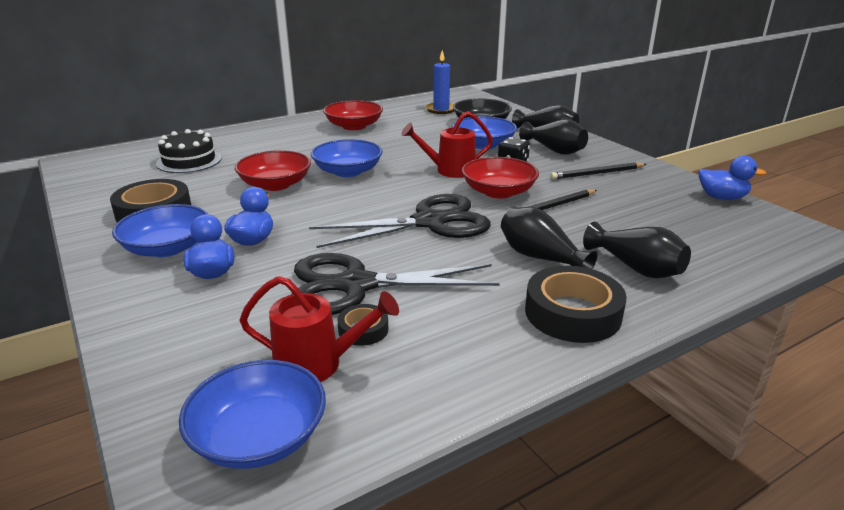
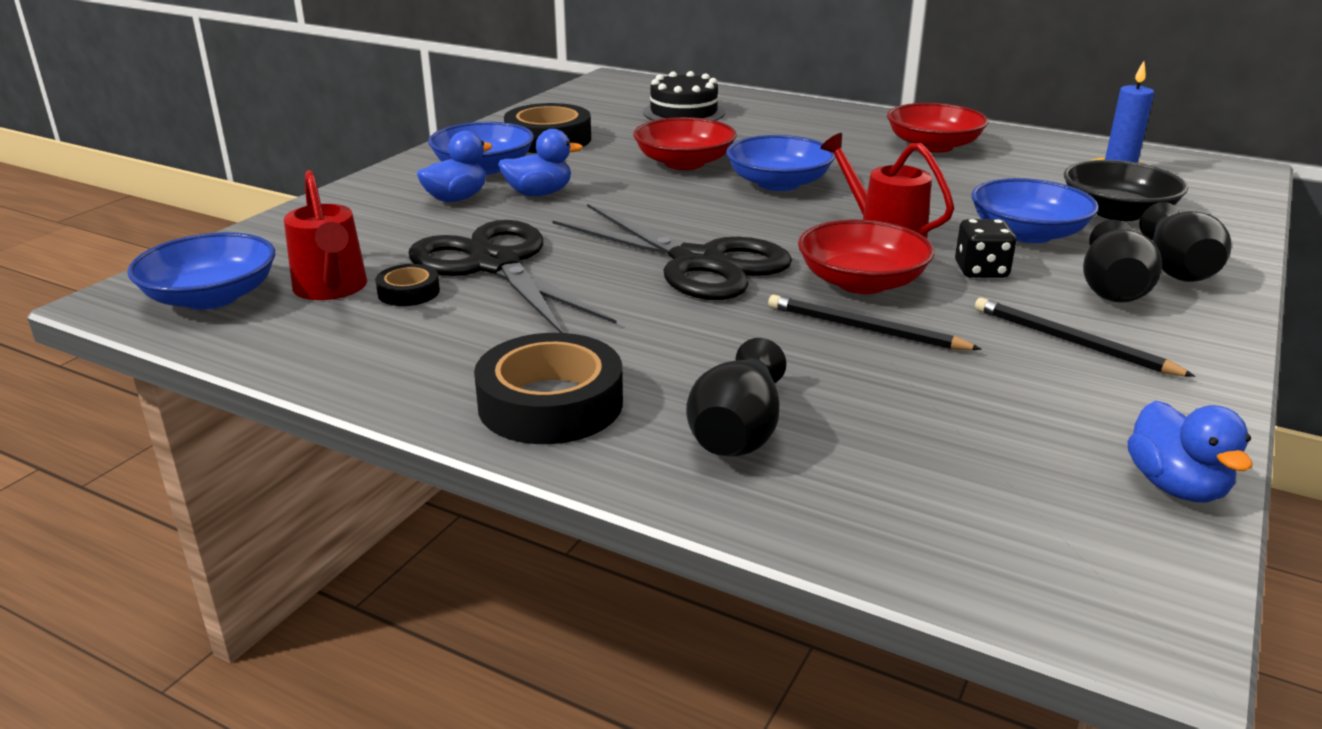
camera: 60 degrees right, 0 degrees up
black vase [501,207,598,269] -> none

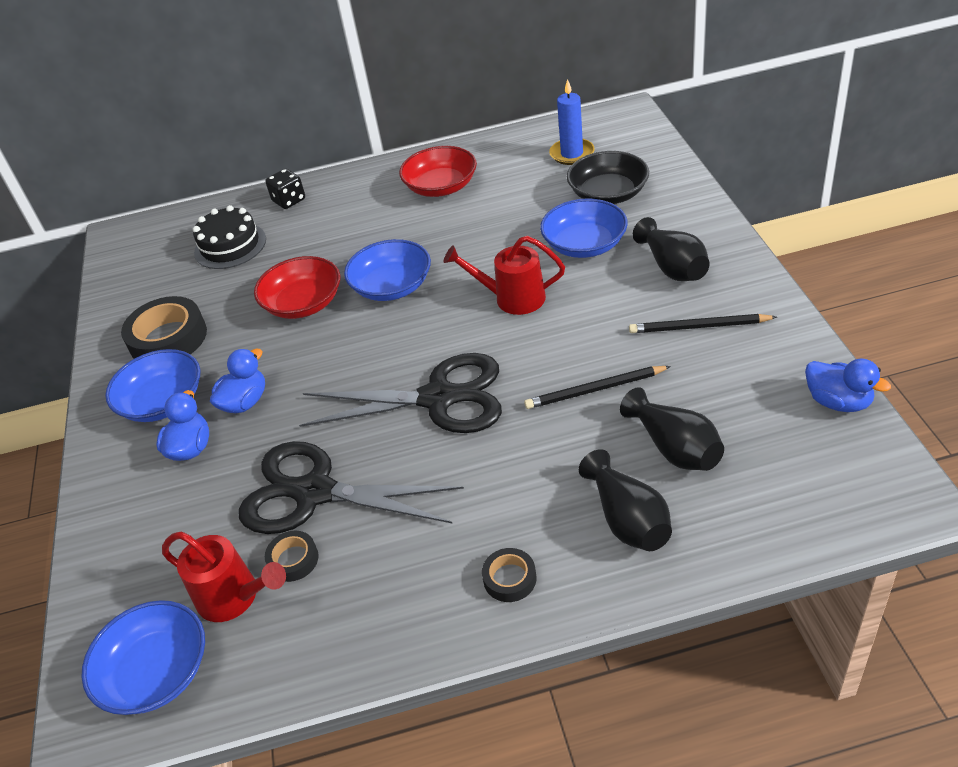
camera: 35 degrees left, 15 degrees up
black tape [474,333,623,444] -> black tape [482,548,536,602], size x0.51
red bowl [798,220,934,294] -> none
black dice [955,219,1016,278] -> black dice moved to [265,169,305,209]
black vase [1139,202,1231,282] -> black vase moved to [620,387,724,471]

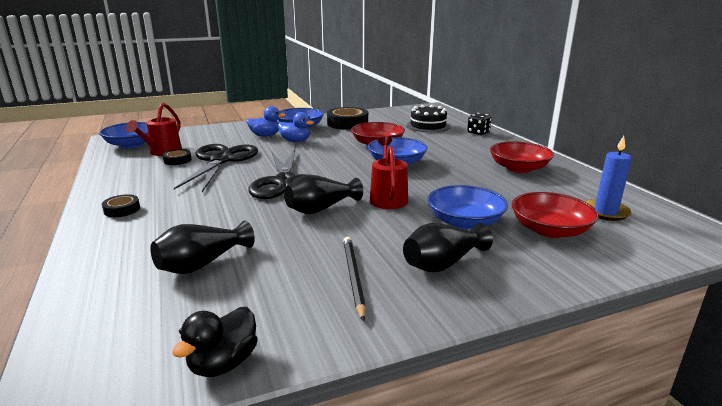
camera: 75 degrees right, 20 degrees down
black pencil [524,366,671,409] -> none
black bowl [567,151,649,204] -> red bowl [512,192,599,238]
black vase [579,449,672,551] -> black vase moved to [284,174,363,214]
blue duck [805,359,891,412] -> black duck [172,307,258,377]

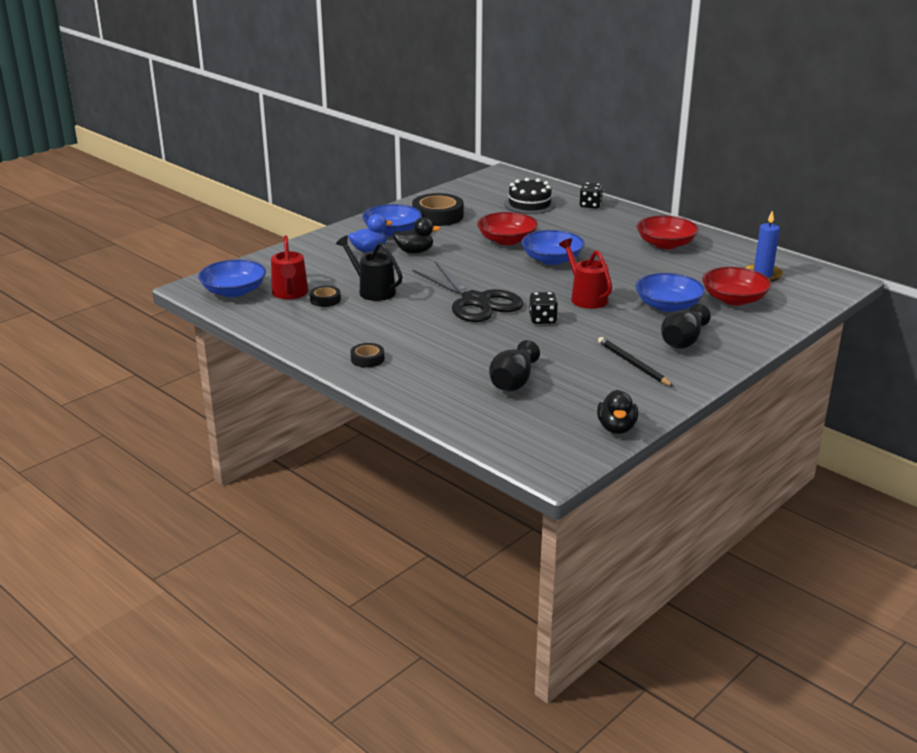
camera: 25 degrees left, 5 degrees up
black scissors [174,144,258,192] -> black watering can [336,235,403,301]
blue duck [278,112,314,142] -> black duck [393,217,441,253]
black vase [284,174,363,214] -> black dice [529,292,558,324]

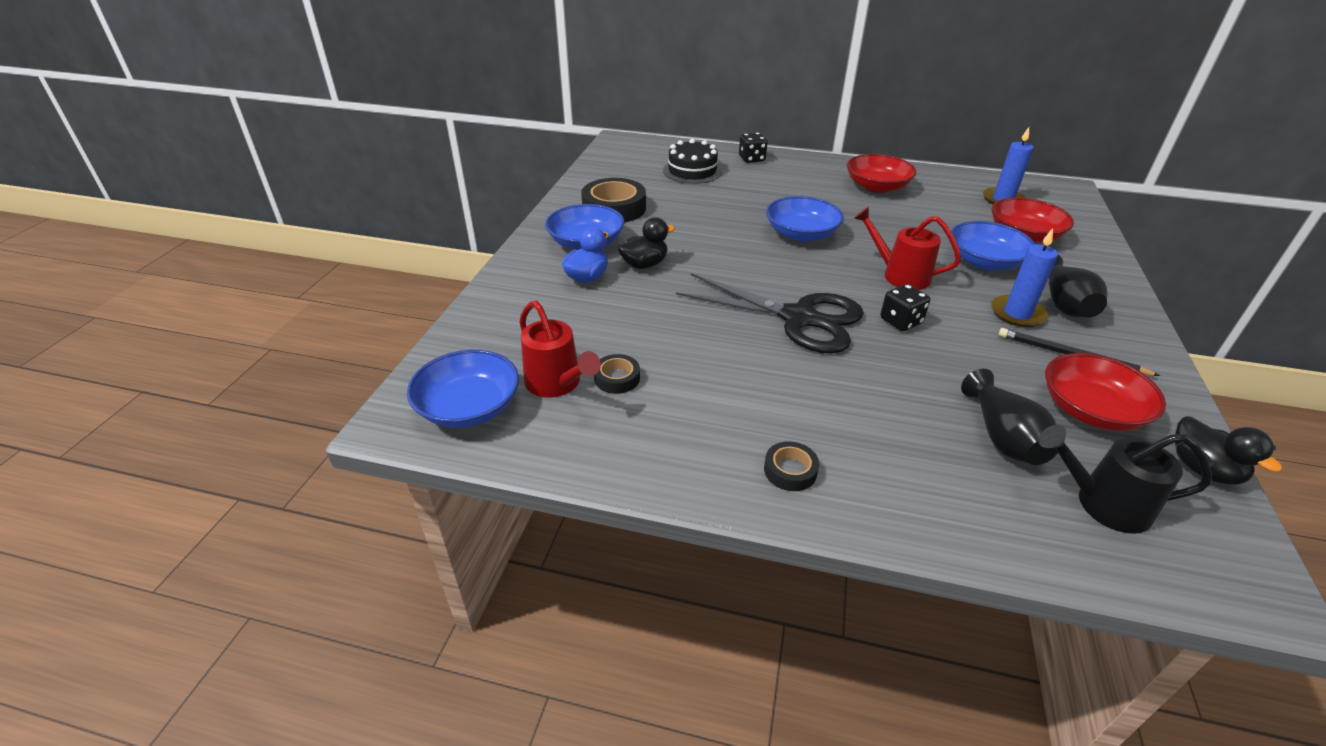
camera: 30 degrees left, 10 degrees up
black watering can [336,235,403,301] -> black watering can moved to [1038,425,1212,534]
red bowl [477,212,538,245] -> red bowl moved to [1045,353,1166,431]
none -> blue candle [991,228,1058,327]

